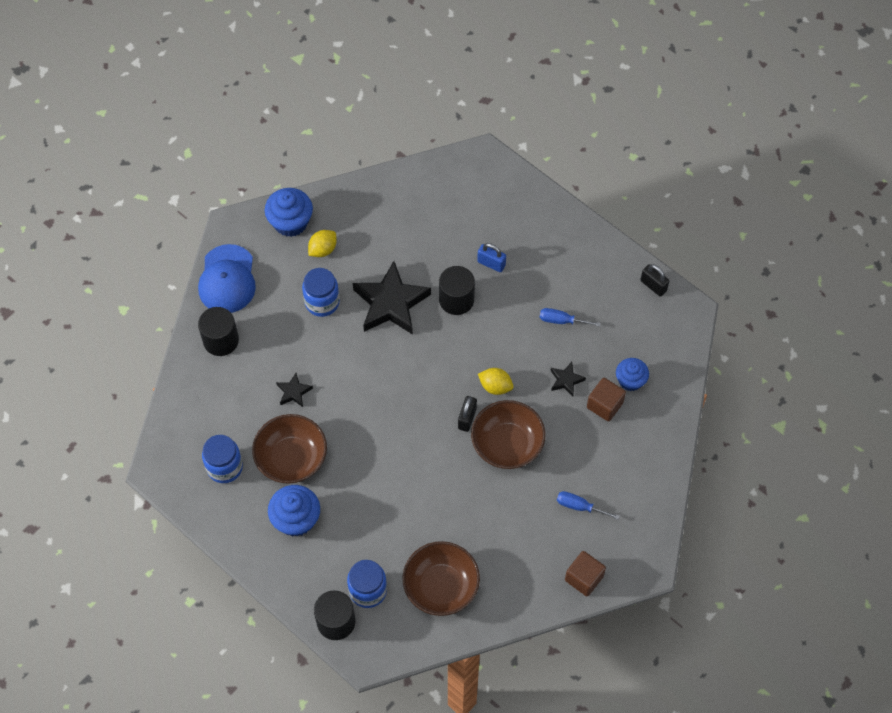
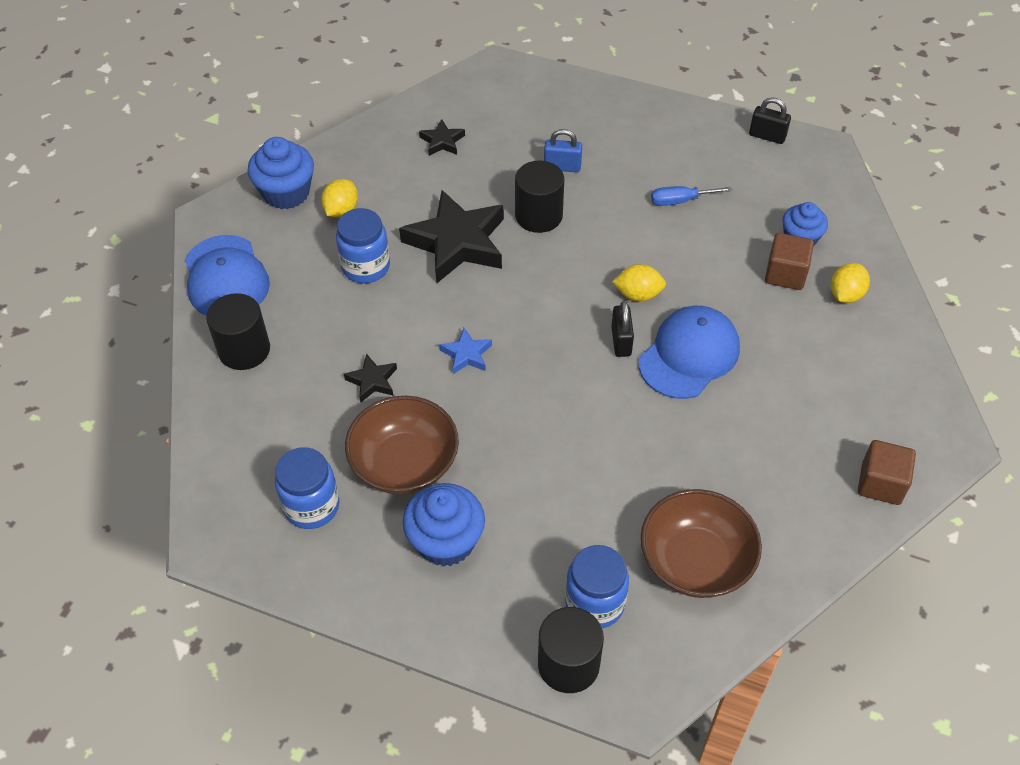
camera: 20 degrees left, 10 degrees down
brown bowl [471,400,546,469] -> blue cap [639,306,740,399]
black star [550,362,586,397] -> black star moved to [419,119,465,156]
blue screwdriver [557,491,620,520] -> none
none -> blue star [440,328,492,374]
none -> yellow lemon [830,263,870,303]

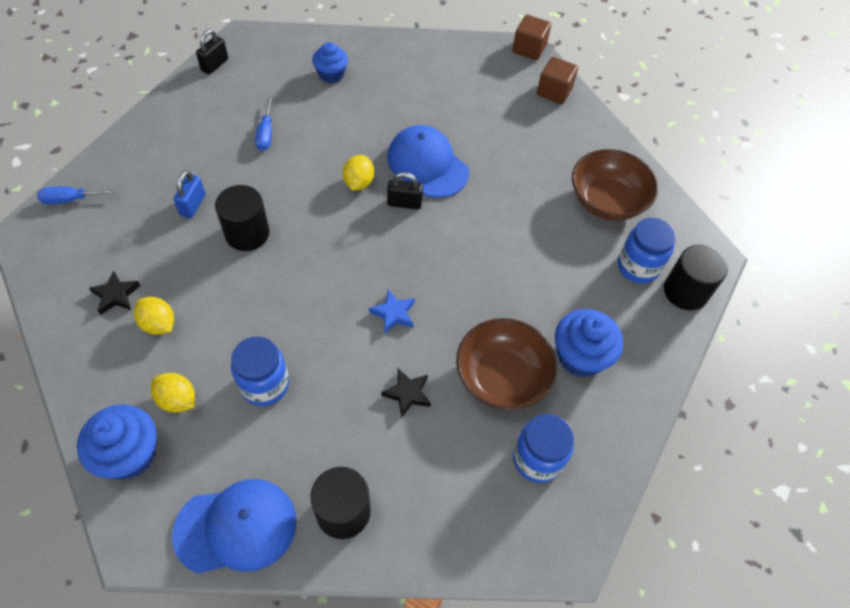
camera: 85 degrees left, 5 degrees up
black star [399,190,504,283] -> none
brown cube [765,233,814,290] -> brown cube moved to [512,15,551,60]
yellow lemon [830,263,870,303] -> yellow lemon moved to [134,297,174,335]
none -> blue screwdriver [37,186,117,204]

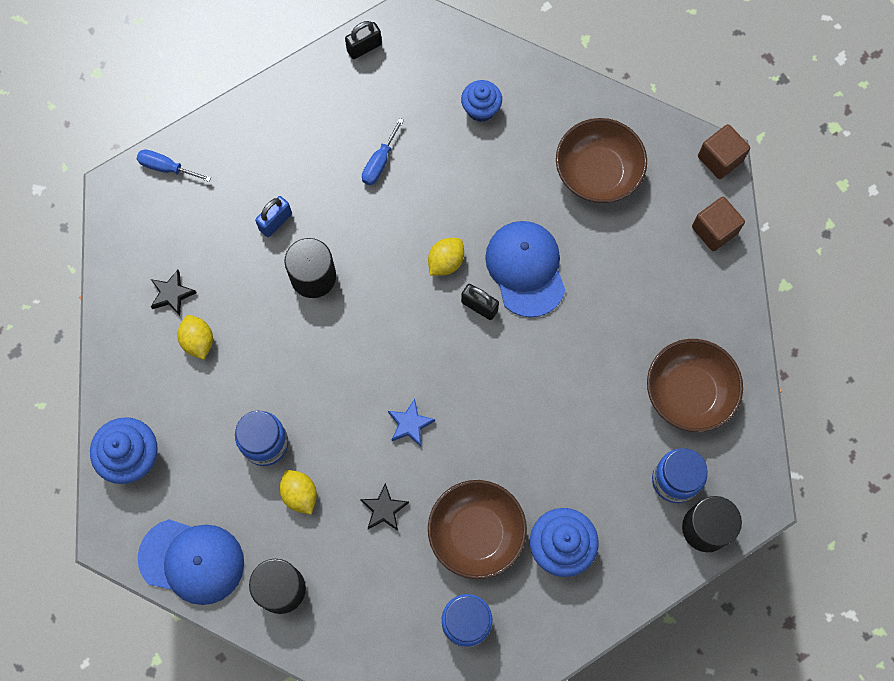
camera: 30 degrees right, 15 degrees up
yellow lemon [151,373,195,413] -> yellow lemon moved to [280,470,317,514]
none -> brown bowl [556,118,647,203]

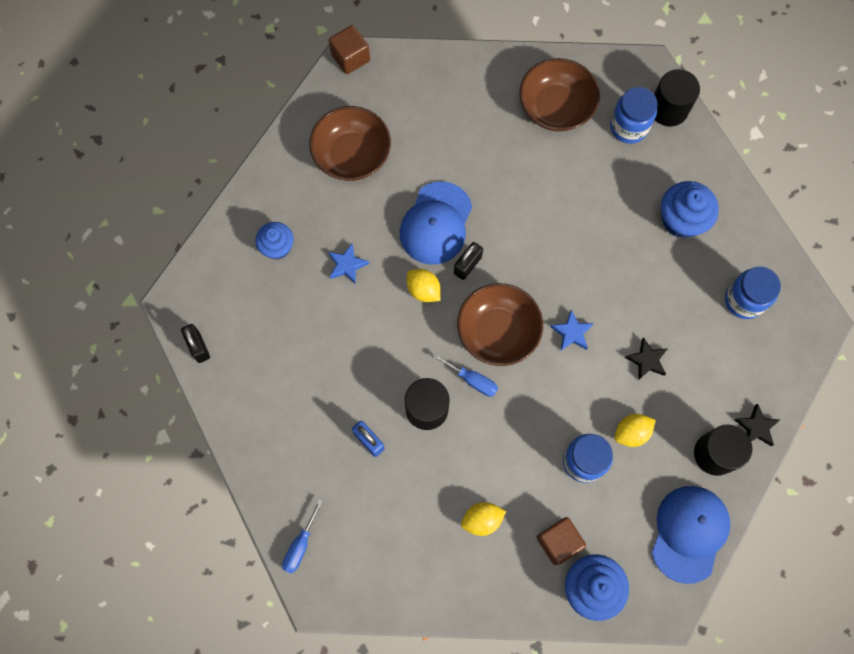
camera: 85 degrees left, 0 degrees up
black star [151,270,196,316] -> black star moved to [735,404,780,446]
blue screwdriver [362,118,404,185] -> blue screwdriver moved to [432,353,498,397]
brown bowl [428,480,527,579] -> brown bowl moved to [457,283,543,366]
blue cap [485,221,565,317] -> blue cap turned 60 degrees counterclockwise [400,181,472,265]
brown cube [692,197,745,251] -> brown cube moved to [537,517,586,565]
none -> blue star [328,244,369,284]

